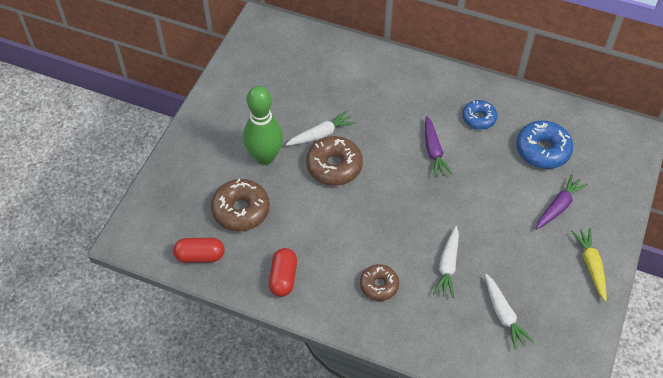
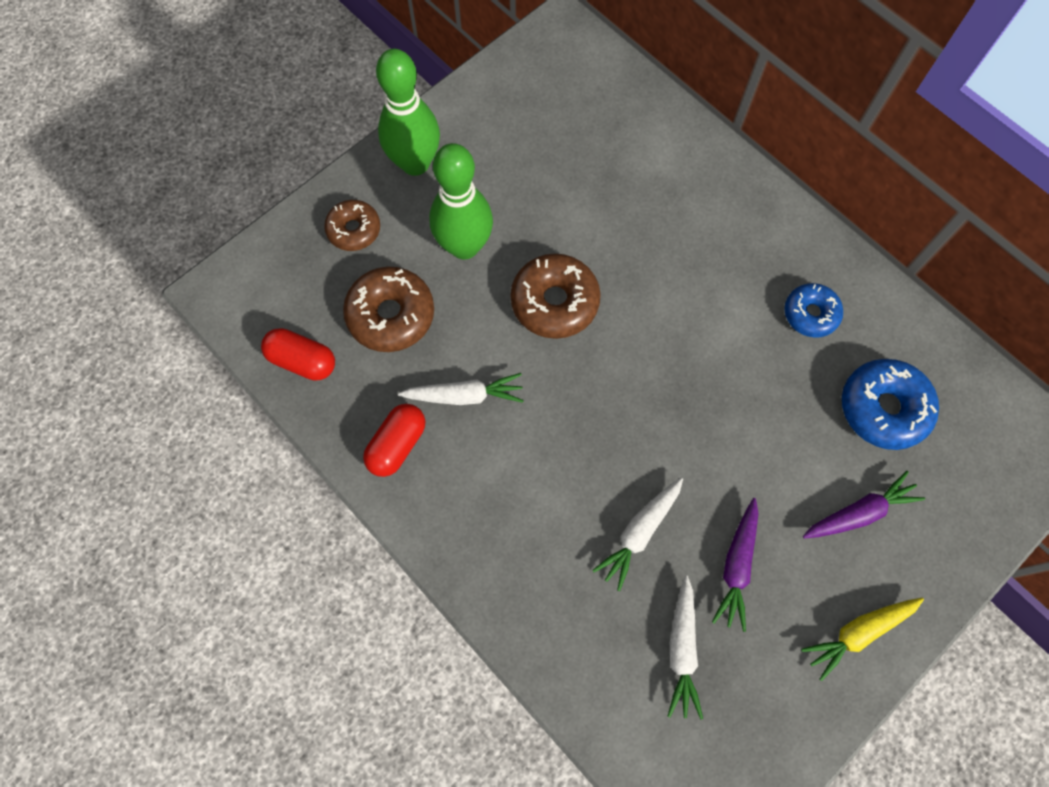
camera: 25 degrees right, 15 degrees up
white carrot [286,111,356,146] -> white carrot moved to [398,373,524,405]
brown donut [360,264,399,301] -> brown donut moved to [324,200,380,251]
purple carrot [425,116,452,177] -> purple carrot moved to [712,498,759,632]
yellow carrot [571,228,606,301] -> yellow carrot turned 135 degrees counterclockwise [801,598,924,681]
none -> green bowling pin [376,49,440,176]

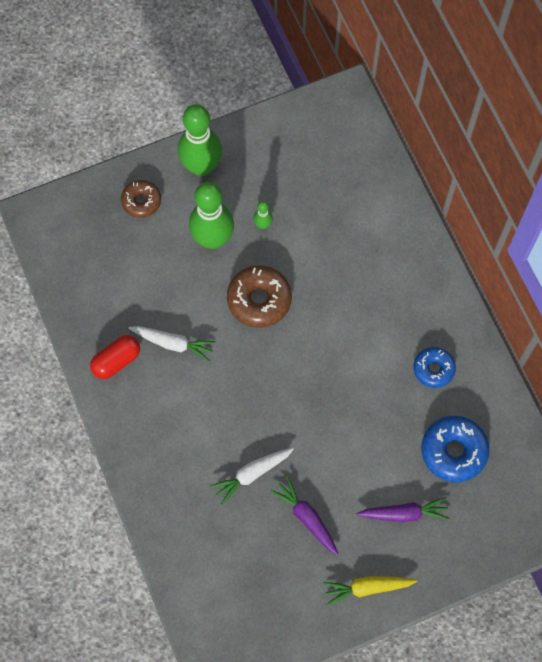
camera: 20 degrees right, 0 degrees up
red capsule [261,328,335,381] -> none
brown donut [343,266,434,352] -> none
white carrot [667,576,703,720] -> none
purple carrot [712,498,759,632] -> purple carrot turned 105 degrees clockwise [270,477,338,555]
none -> green bowling pin [254,201,273,229]

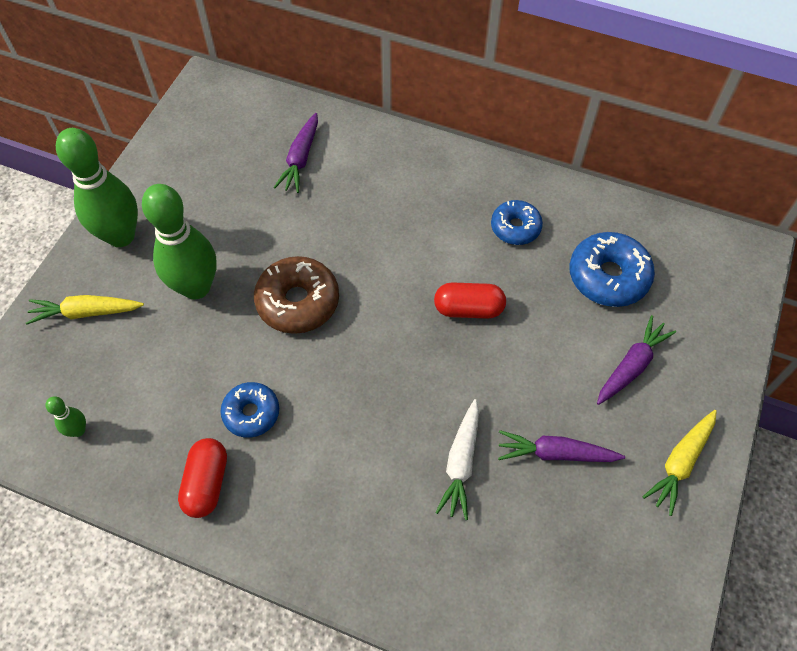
camera: 45 degrees left, 10 degrees down
brown donut [121,180,161,218] -> yellow carrot [26,295,144,325]
white carrot [128,326,215,362] -> blue donut [220,382,279,438]
green bowling pin [254,201,273,229] -> green bowling pin moved to [45,396,86,437]
none -> purple carrot [273,113,318,193]
none -> red capsule [434,282,506,319]

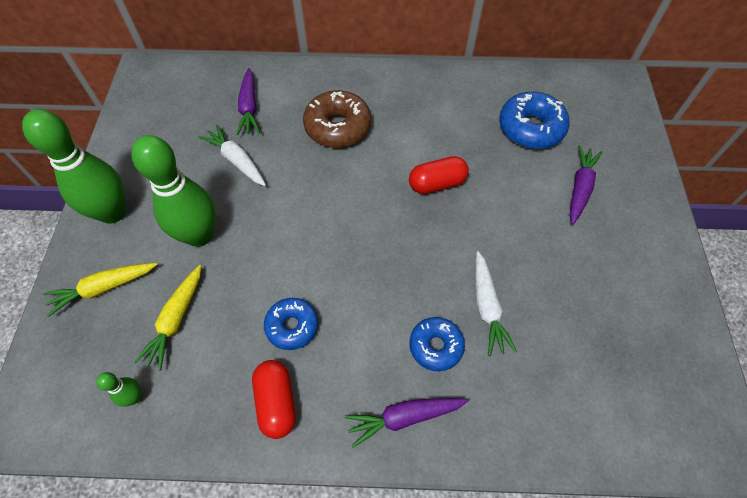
camera: 20 degrees left, 0 degrees up
brown donut [254,256,339,334] -> brown donut moved to [303,90,371,148]
blue donut [491,200,543,245] -> blue donut moved to [409,317,465,371]
purple carrot [498,430,625,462] -> purple carrot moved to [345,398,468,448]
yellow carrot [643,410,717,516] -> yellow carrot moved to [134,265,201,371]
none -> white carrot [199,125,266,186]

